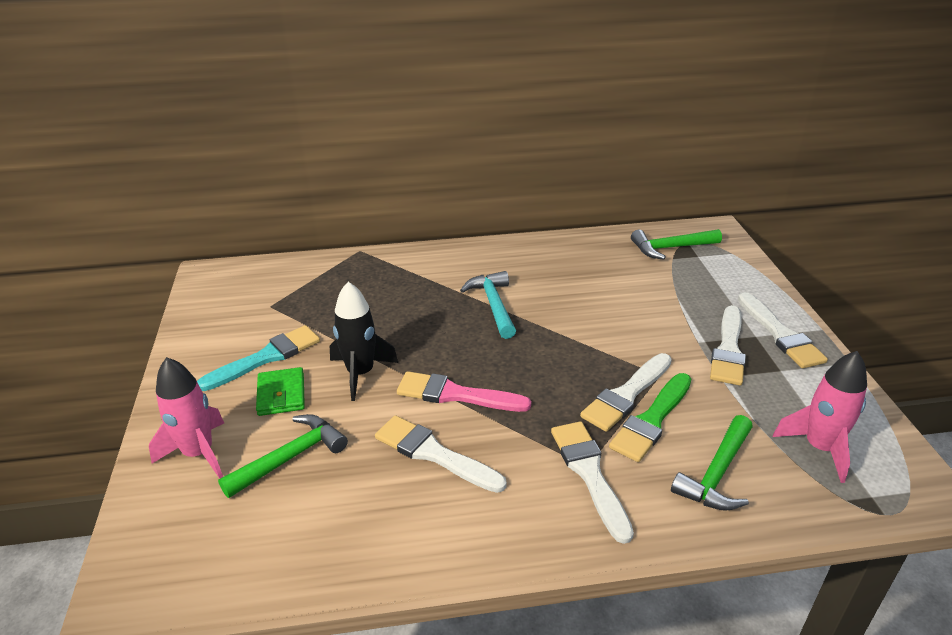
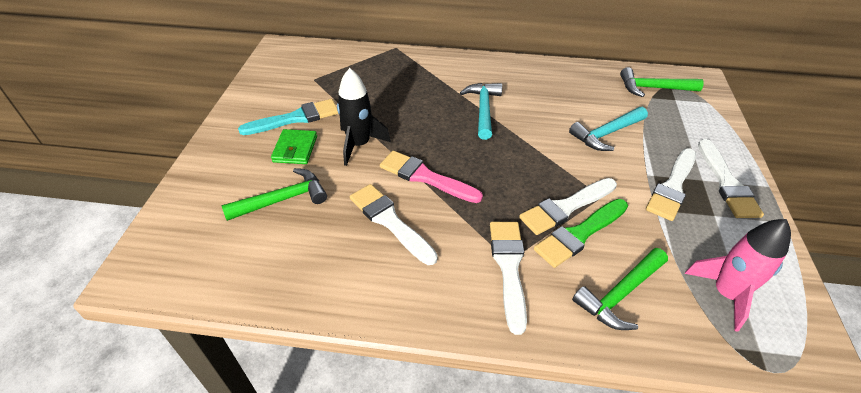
camera: 15 degrees right, 10 degrees up
pink rocket [149,357,224,479] -> none
none -> turquoise hammer [569,107,648,151]

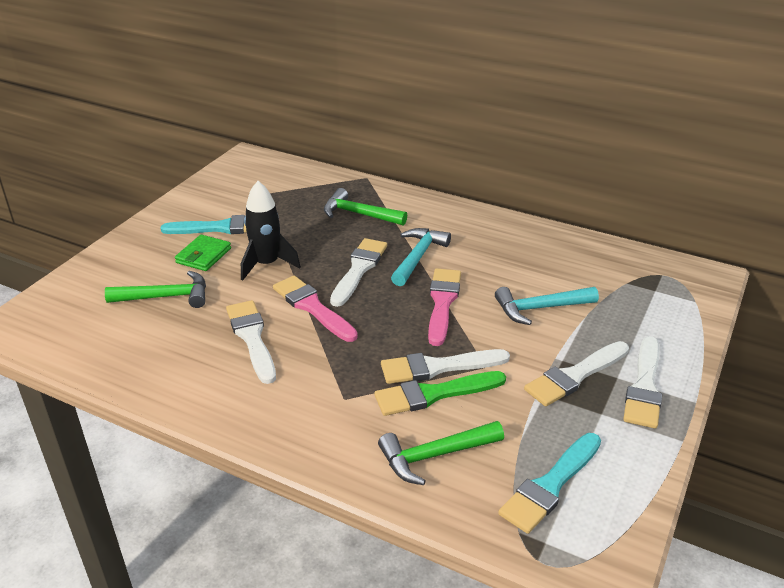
camera: 20 degrees right, 10 degrees down
white brush [490,222,527,335] -> white brush moved to [330,238,387,307]
green hammer [620,67,704,97] -> green hammer moved to [324,188,407,226]
pink rocket [684,219,791,332] -> turquoise brush [498,433,601,534]
none -> pink brush [428,268,461,346]

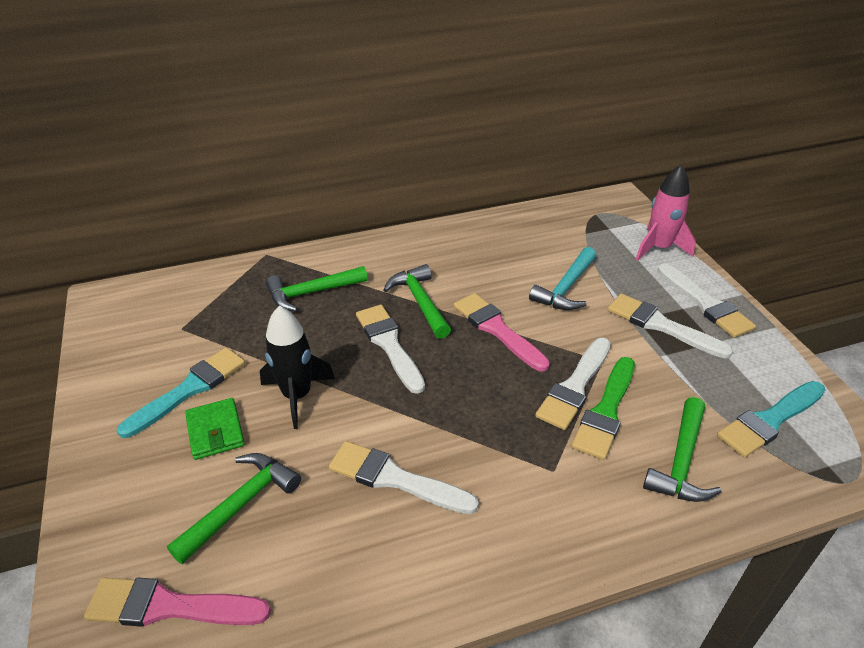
camera: 45 degrees left, 5 degrees up
pink brush [273,276,358,342] -> pink brush moved to [84,578,271,627]
turquoise hammer [391,228,451,286] -> green hammer [383,264,451,339]
turquoise brush [498,433,601,534] -> turquoise brush turned 60 degrees clockwise [717,381,825,458]
white brush [524,341,629,407] -> white brush turned 120 degrees clockwise [608,294,733,359]
none -> pink rocket [635,165,696,261]

